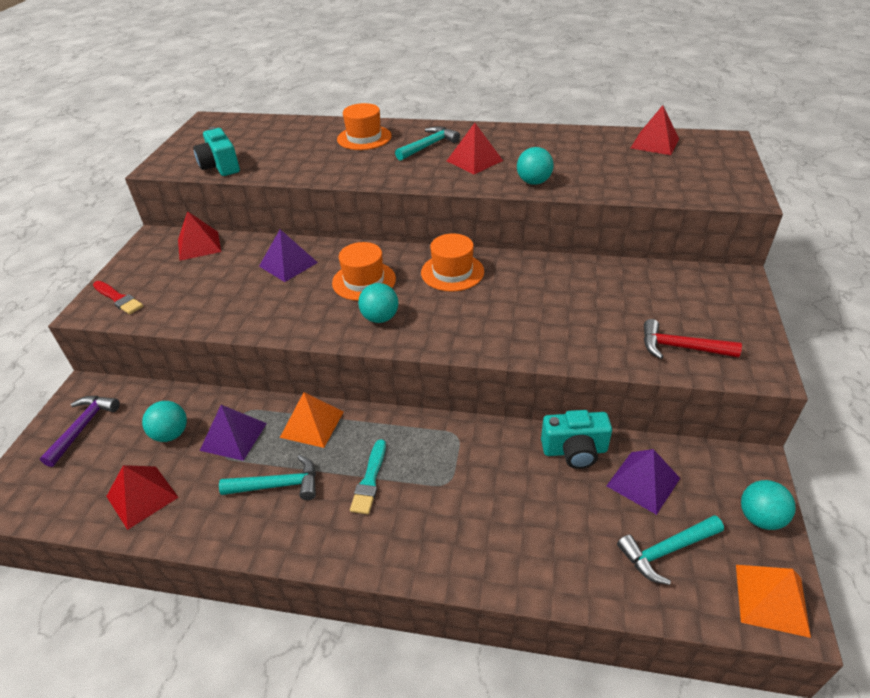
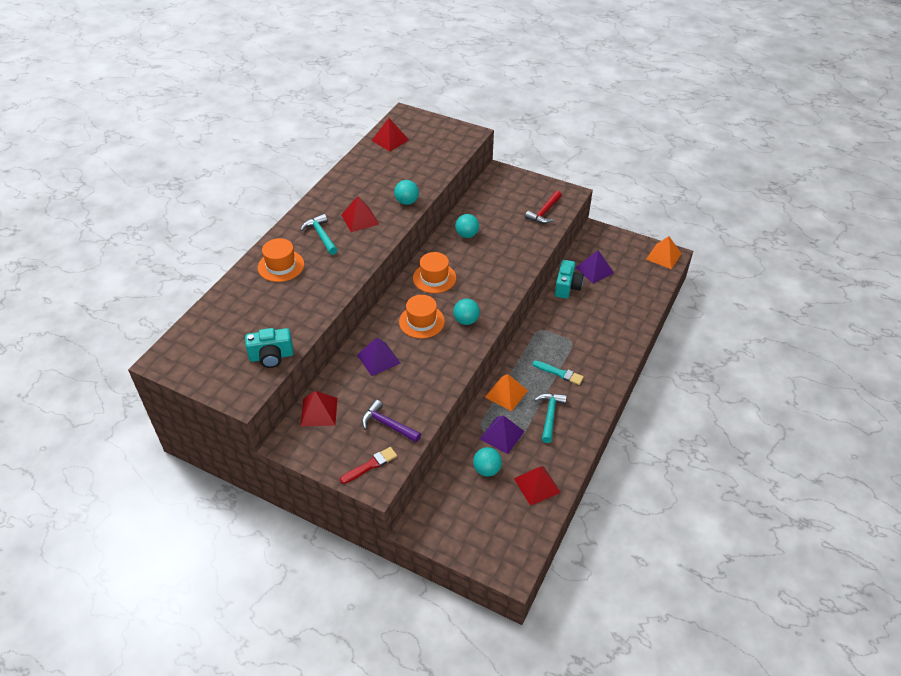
camera: 75 degrees left, 5 degrees up
purple hammer [40,396,120,467] -> purple hammer moved to [362,400,421,442]
turquoise hammer [617,515,724,585] -> none
turquoise ball [741,480,796,530] -> turquoise ball moved to [455,214,479,238]

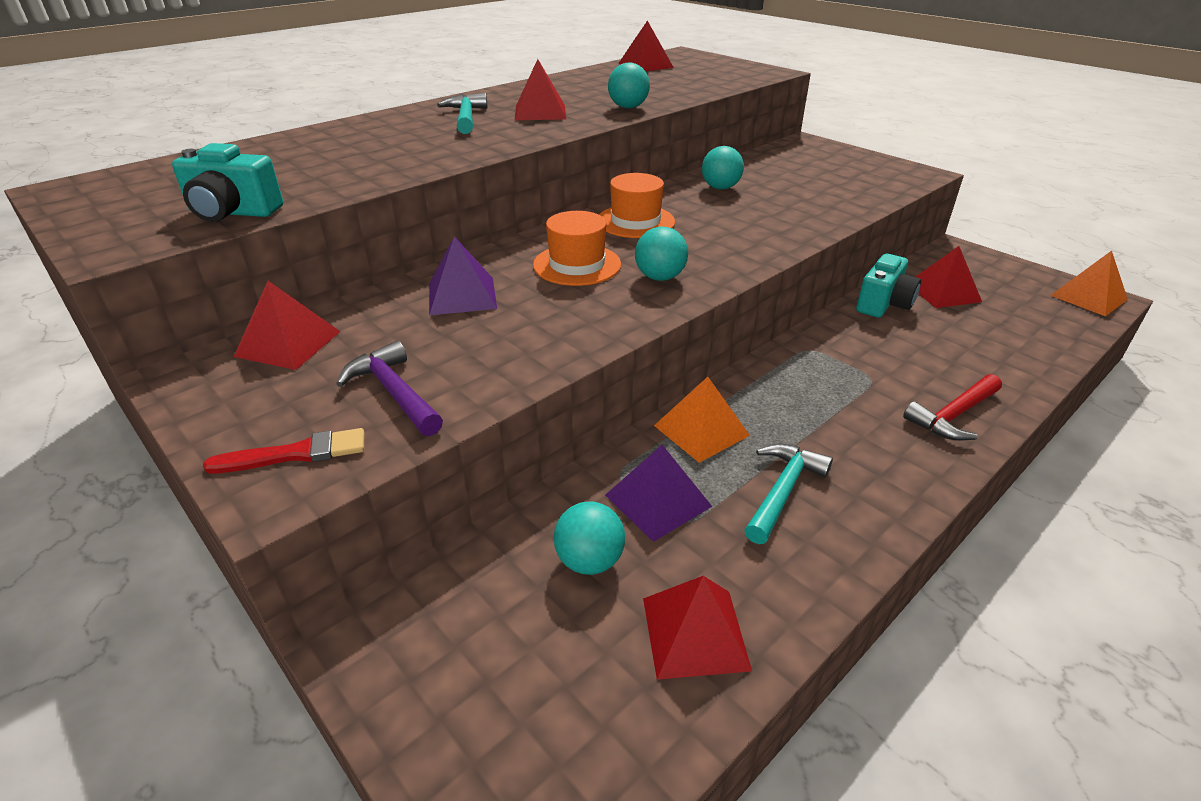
camera: 20 degrees right, 10 degrees down
orange hat [258,238,304,282] -> none
red hammer [525,191,562,224] -> red hammer moved to [903,374,1002,441]
turquoise brush [532,360,584,385] -> none
purple pyramid [575,250,614,283] -> red pyramid [916,246,982,308]

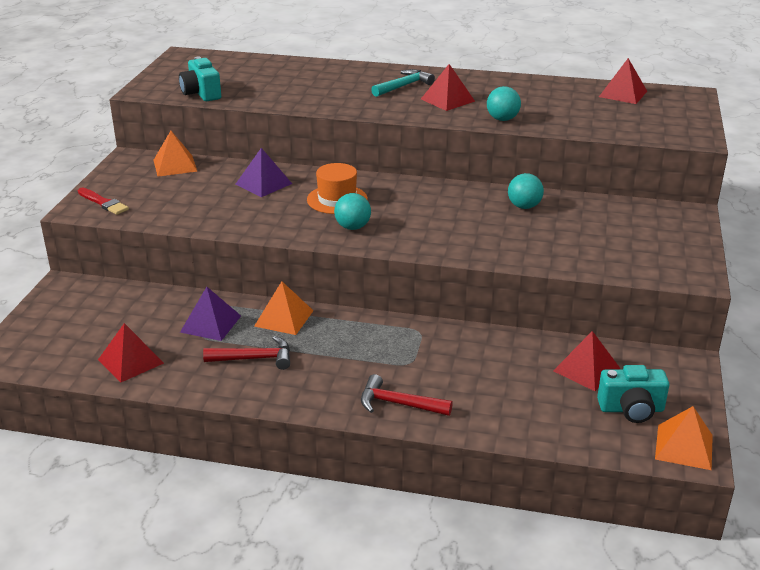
camera: 55 degrees right, 5 degrees down
red pyramid [234,281,341,370] -> orange pyramid [153,131,198,177]
purple hammer [336,341,443,436] -> none
turquoise ball [554,502,625,575] -> none
orange hat [599,173,675,238] -> none
turquoise hammer [744,444,833,544] -> red hammer [203,336,290,370]
turquoise camera [856,254,921,318] -> turquoise camera moved to [597,365,669,423]

